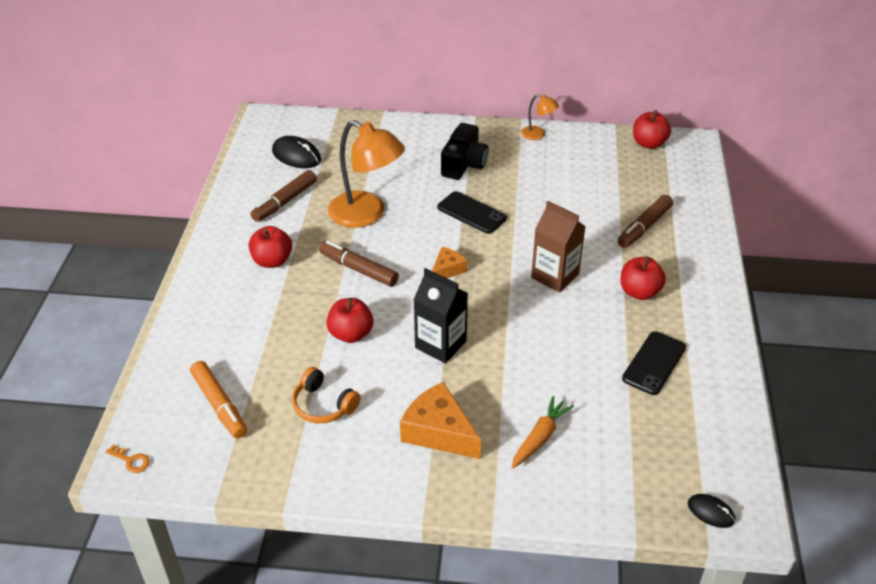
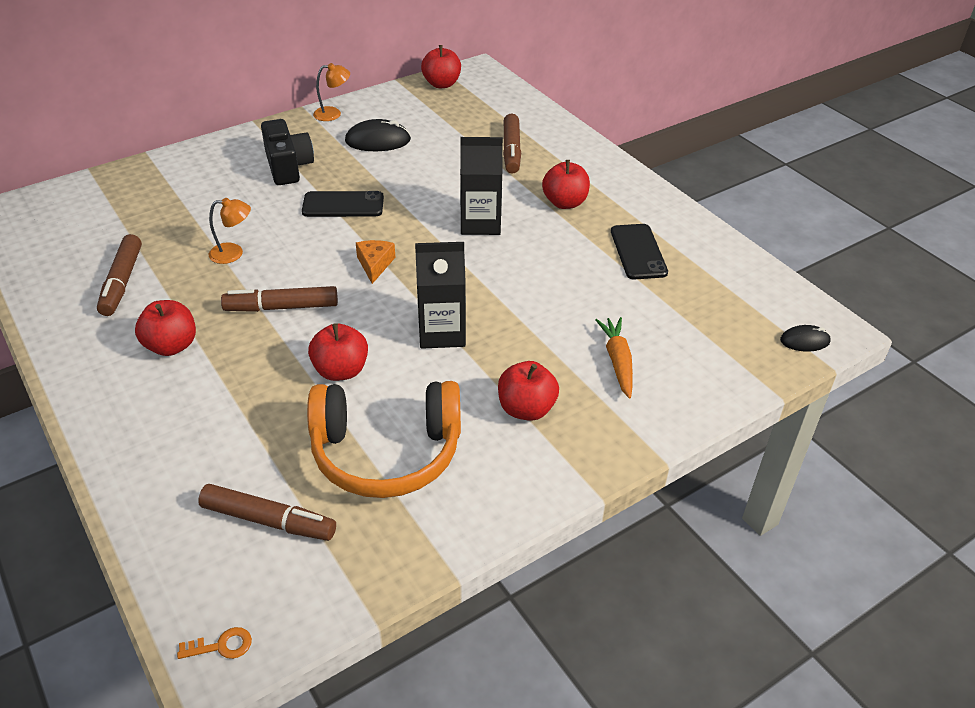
camera: 40 degrees left, 0 degrees up
orange marker [190,361,247,439] -> brown marker [198,484,336,541]
black mouse [272,136,321,168] -> black mouse moved to [345,119,411,151]
orange headphones [292,367,361,423] -> orange headphones [307,381,461,498], size x1.88
orange lamp [328,120,405,228] -> orange lamp [209,198,251,264], size x0.47
orange cheese [400,382,481,459] -> red apple [498,361,559,421]
brown carton [531,201,586,293] -> black carton [460,137,503,235]

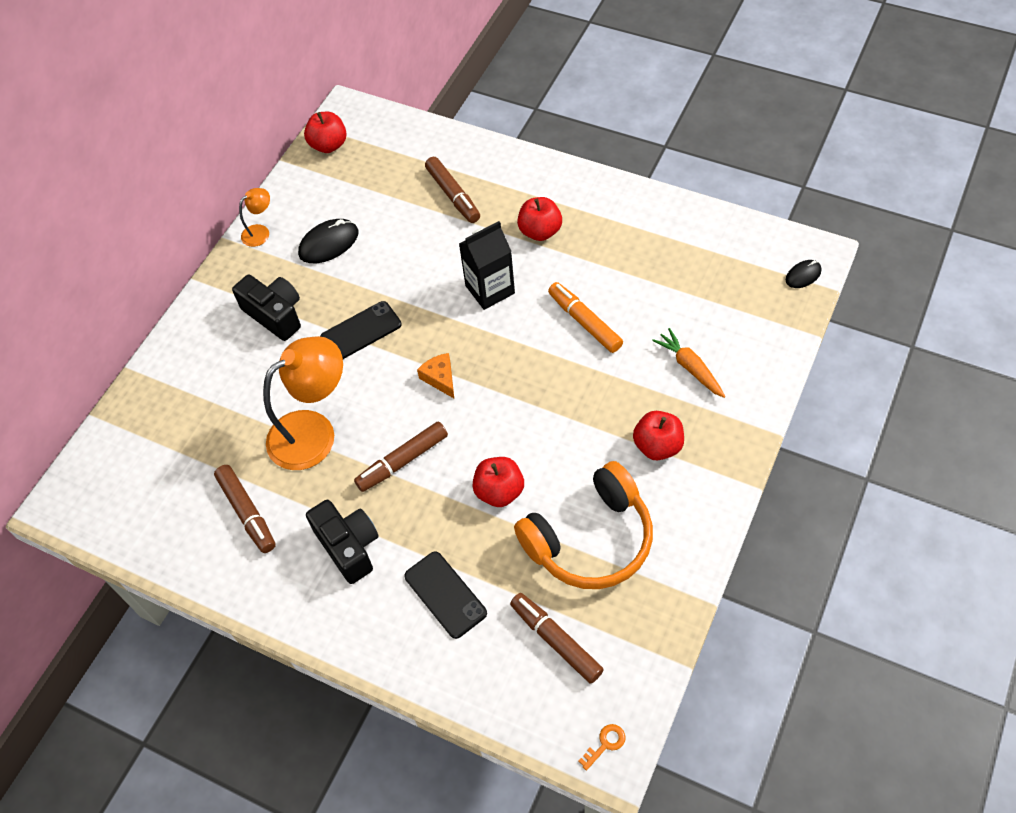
camera: 25 degrees left, 15 degrees up
red apple [135,300,196,356] -> black camera [306,500,379,584]
brown marker [198,484,336,541] -> brown marker turned 120 degrees counterclockwise [510,593,604,684]
orange lamp [209,198,251,264] -> orange lamp [263,336,343,470], size x2.14
black carton [415,242,466,349] -> none
black phone [611,224,668,280] -> black phone moved to [404,551,487,639]
none -> orange marker [548,282,623,353]

